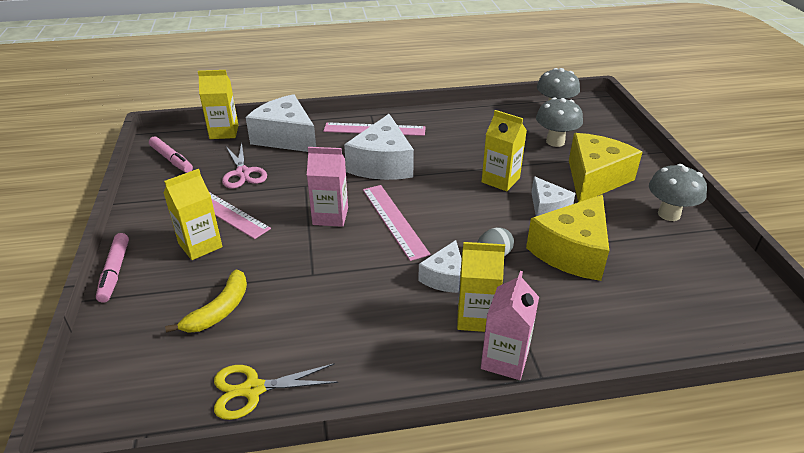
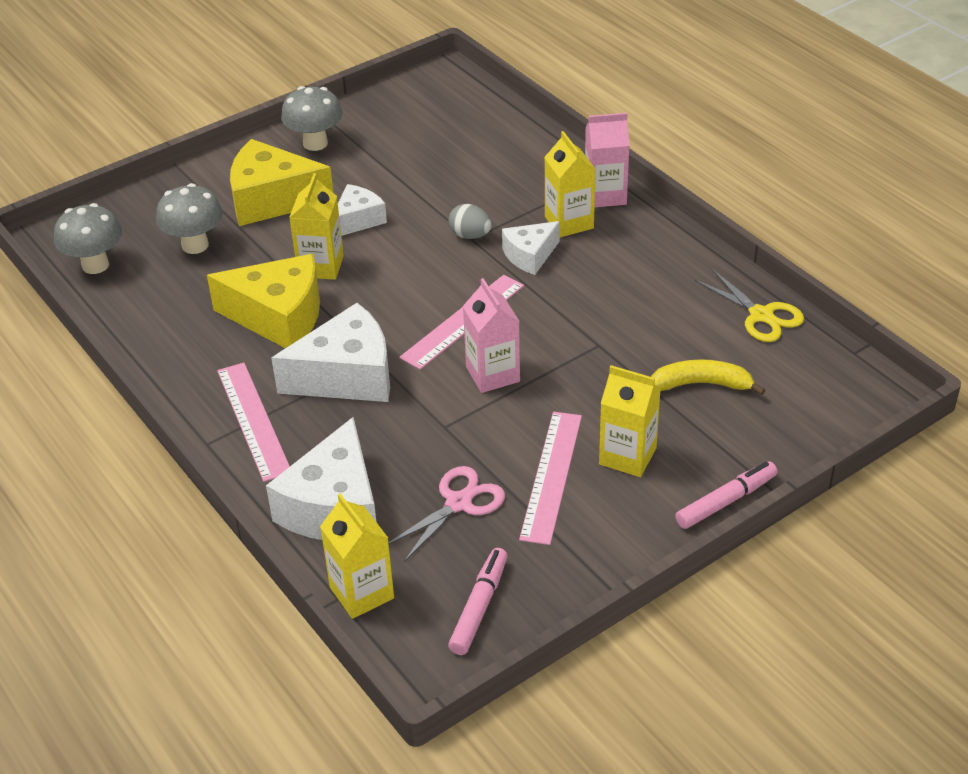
camera: 115 degrees left, 5 degrees up
white cheese [418,240,462,293] -> white cheese turned 150 degrees clockwise [502,221,560,275]
yellow cheese [526,195,609,281] -> yellow cheese moved to [207,254,320,348]

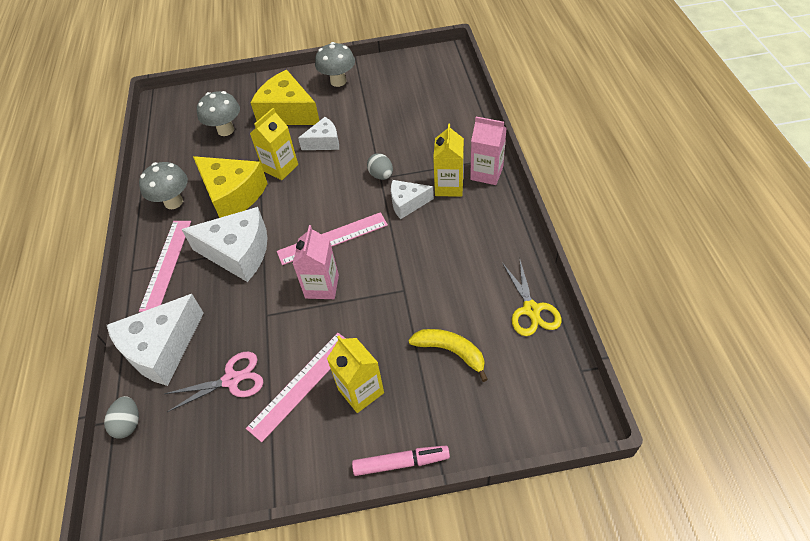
camera: 30 degrees right, 10 degrees up
grey mushroom [54,203,122,274] -> grey mushroom moved to [139,162,188,209]
yellow carton [320,493,394,619] -> grey egg [104,396,139,439]
pink marker [448,548,508,655] -> none

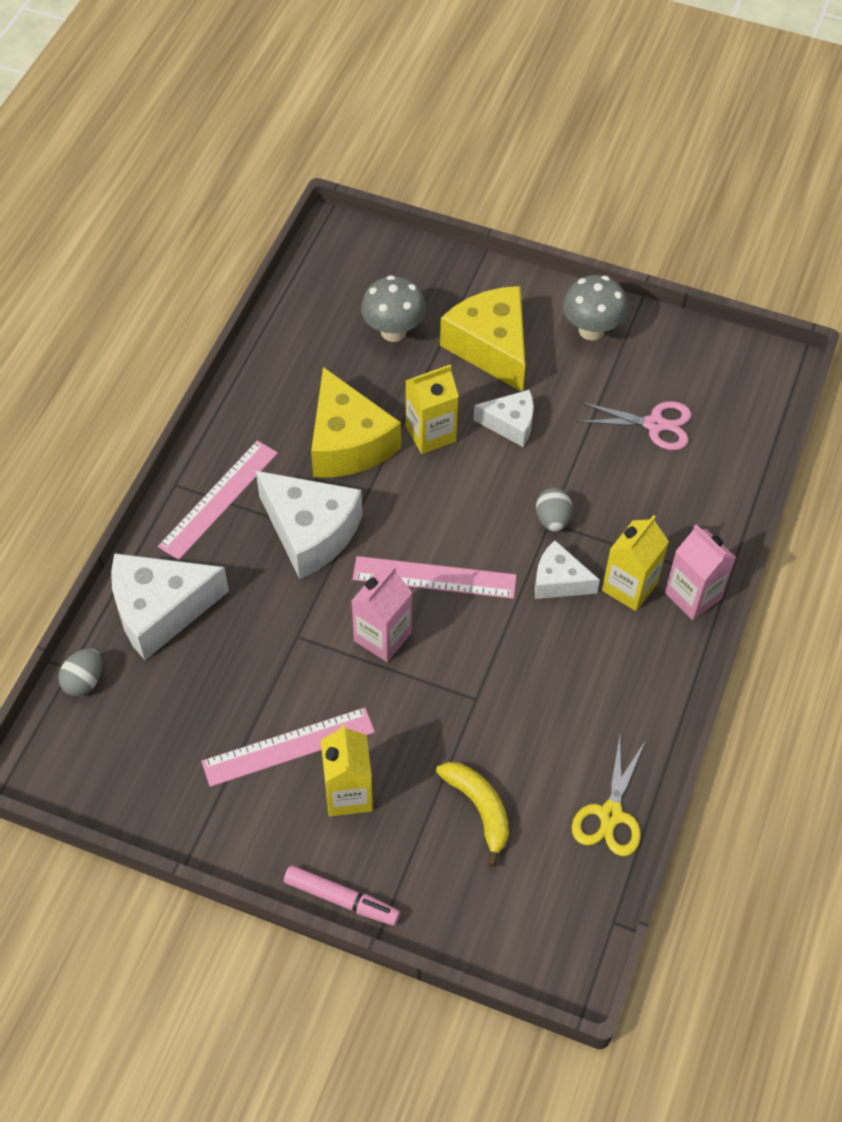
camera: 25 degrees right, 5 degrees up
grey mushroom [139,162,188,209] -> none
pink scissors [165,352,263,412] -> pink scissors moved to [577,401,692,450]

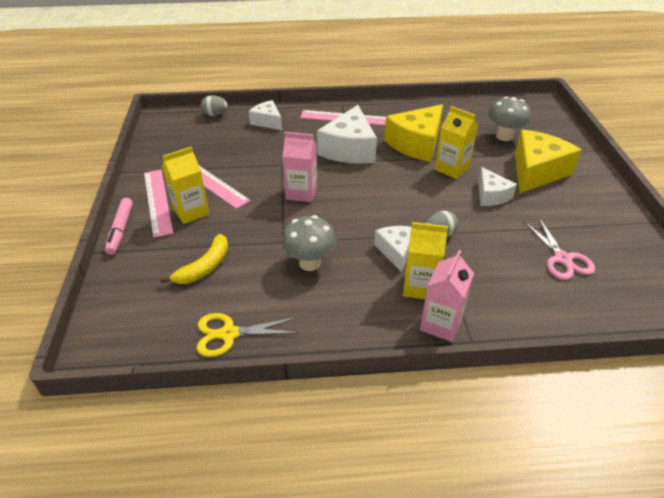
camera: 65 degrees right, 15 degrees down
white cheese [111,553,229,660] -> white cheese [249,100,282,130], size x0.57
pink ruler [352,556,517,599] -> pink ruler moved to [144,170,173,238]
grey mushroom [563,275,628,341] -> grey mushroom moved to [282,215,336,271]

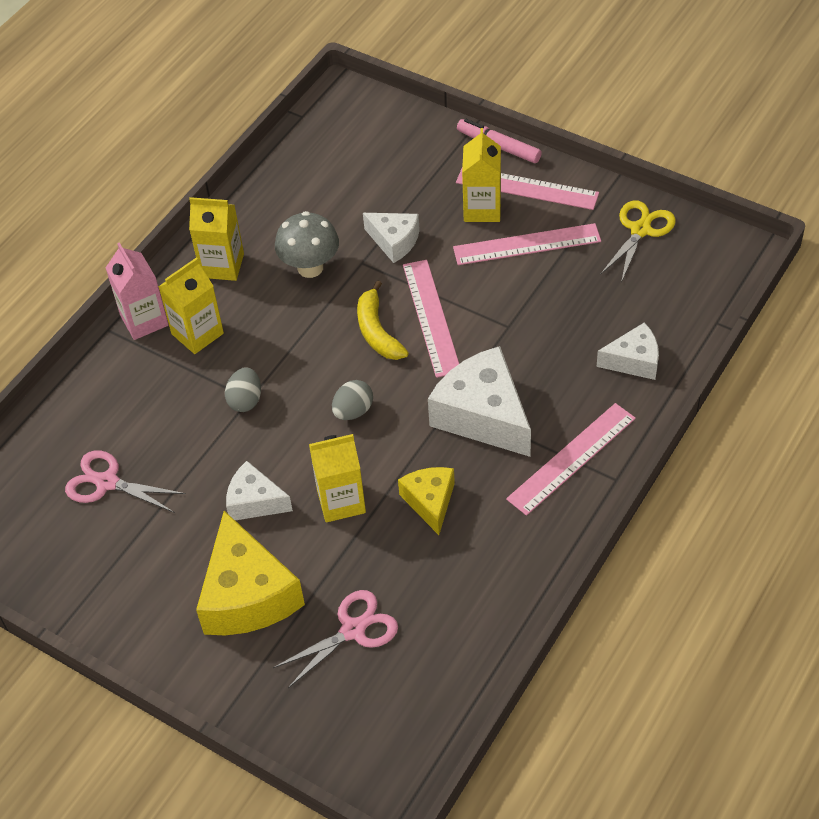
camera: 130 degrees right, 10 degrees up
yellow banana [160,234,228,284] -> yellow banana moved to [357,280,409,360]
yellow scissors [197,313,298,357] -> yellow scissors moved to [600,201,676,283]
grey egg [201,95,228,116] -> grey egg moved to [332,380,373,420]
pink carton [282,132,317,202] -> pink ruler [403,260,459,378]
white cheese [374,226,412,272] -> white cheese moved to [363,213,420,263]
yellow cheese [384,104,443,162] -> yellow cheese [398,467,455,535], size x0.57
grey mushroom [488,96,531,141] -> pink scissors [273,590,398,688]
none -> yellow carton [189,197,244,281]

